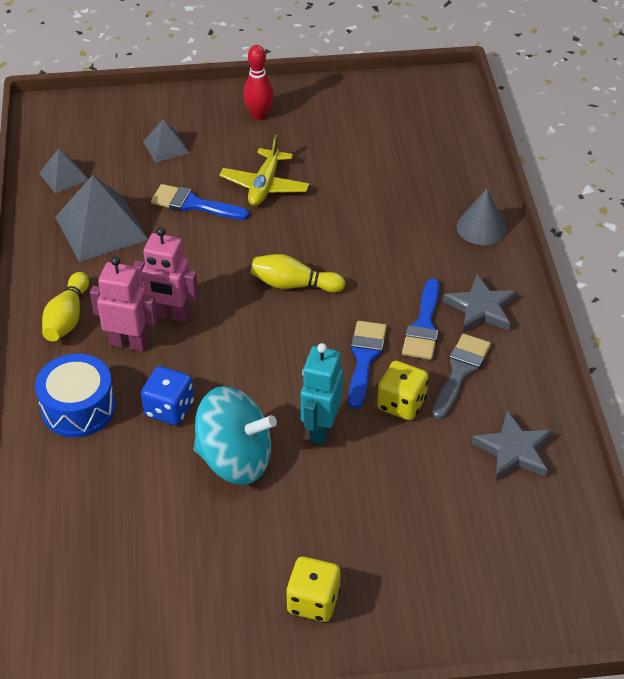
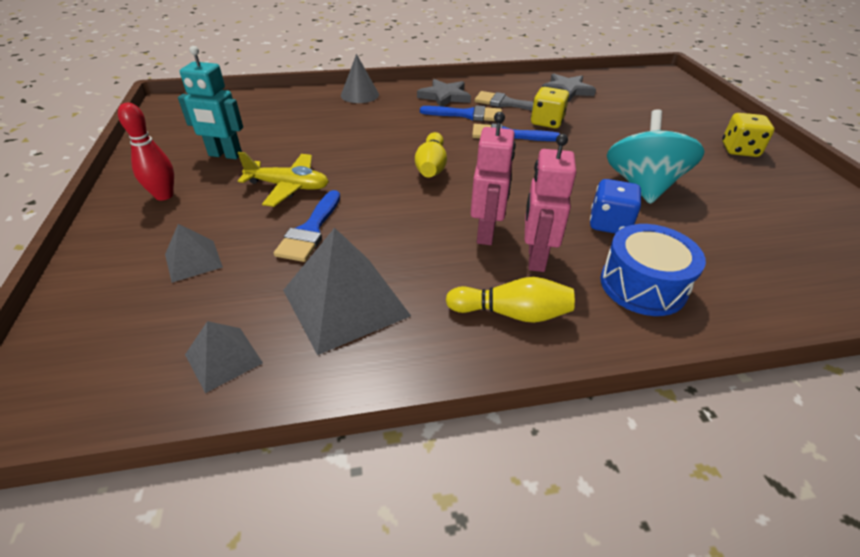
camera: 95 degrees left, 5 degrees down
turquoise robot [301,343,343,445] -> turquoise robot moved to [178,46,243,159]

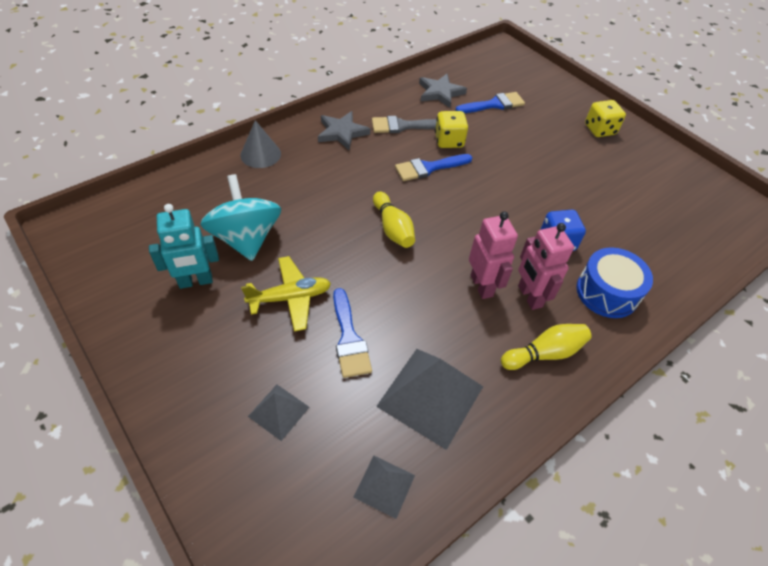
camera: 30 degrees left, 10 degrees up
red bowling pin [118,103,174,201] -> none
blue brush [420,105,502,121] -> blue brush moved to [455,92,525,113]
turquoise spinning top [607,109,705,204] -> turquoise spinning top moved to [200,174,281,261]

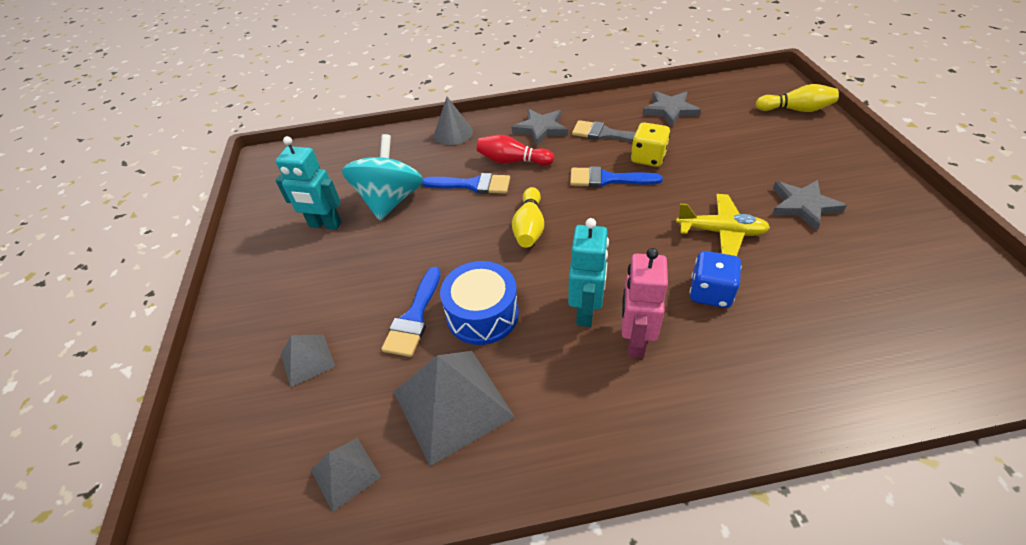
camera: 35 degrees right, 5 degrees down
yellow plane [241,256,331,332] -> yellow plane moved to [676,194,770,256]
blue brush [455,92,525,113] -> blue brush moved to [422,173,510,194]
pink robot [469,211,518,299] -> turquoise robot [568,218,609,327]
yellow bowling pin [501,324,592,370] -> yellow bowling pin moved to [756,84,839,112]
blue drum [576,247,653,318] -> blue drum moved to [440,261,519,345]
yellow dice [585,100,626,137] -> none
none -> red bowling pin [477,135,554,166]
none -> grey star [772,180,847,231]

